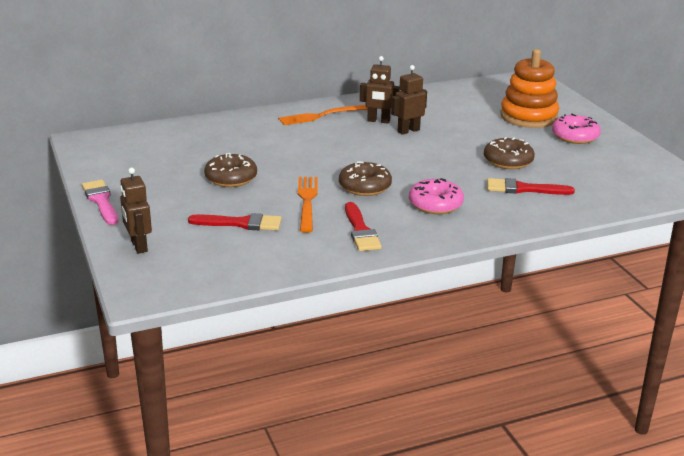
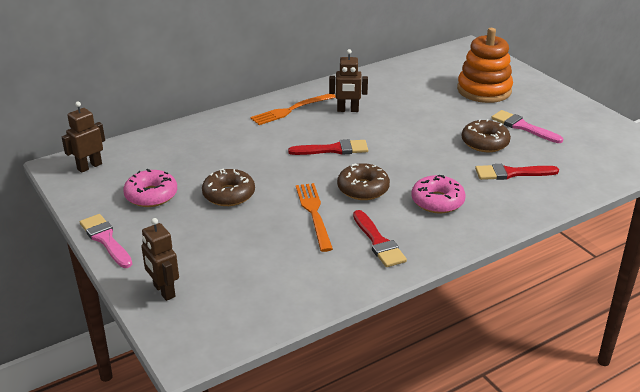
camera: 10 degrees left, 5 degrees up
red brush [188,213,282,230] -> red brush moved to [288,139,368,155]
brown robot [391,65,427,135] -> brown robot moved to [62,101,105,173]
pink donut [552,114,601,144] -> pink donut moved to [123,169,177,207]
none -> pink brush [491,110,563,143]

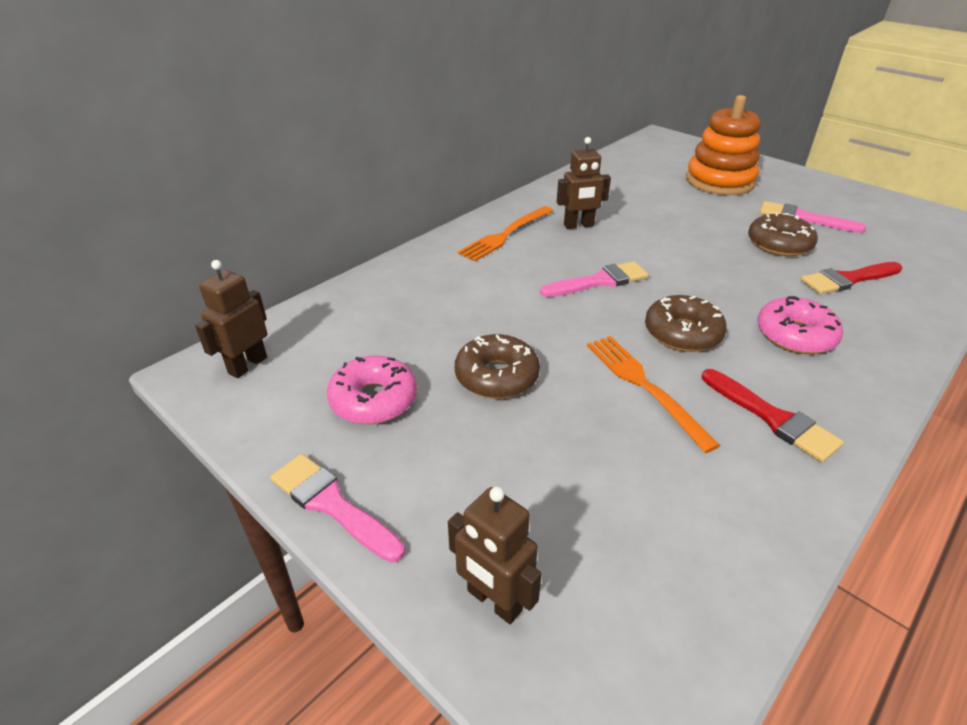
camera: 15 degrees left, 5 degrees up
red brush [288,139,368,155] -> pink brush [540,261,649,297]

